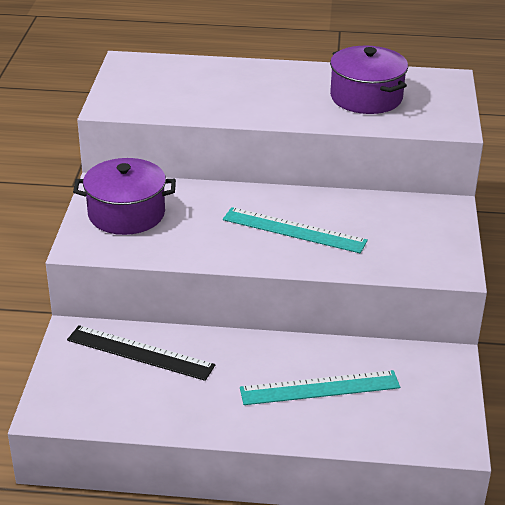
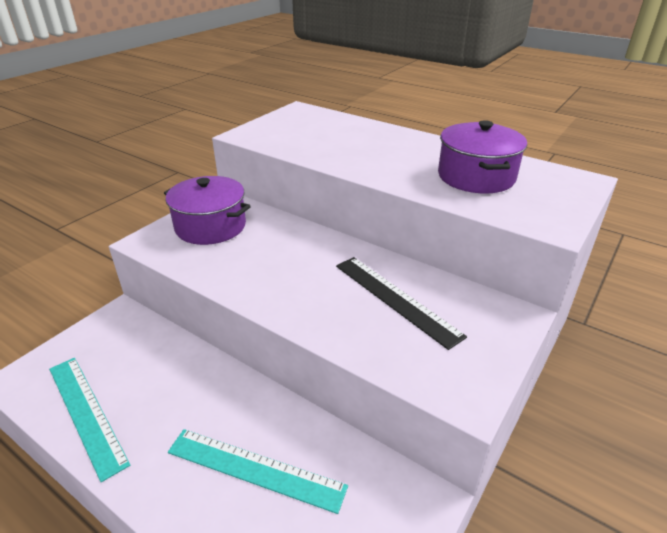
camera: 30 degrees right, 0 degrees up
black ruler [67,325,215,381] -> black ruler moved to [336,257,467,350]
turquoise ruler [223,207,368,253] -> turquoise ruler moved to [49,358,130,482]

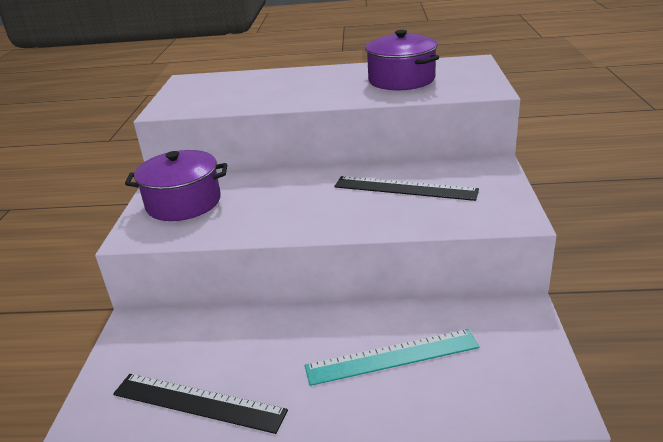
camera: 30 degrees left, 5 degrees down
turquoise ruler [49,358,130,482] -> black ruler [113,374,288,434]

